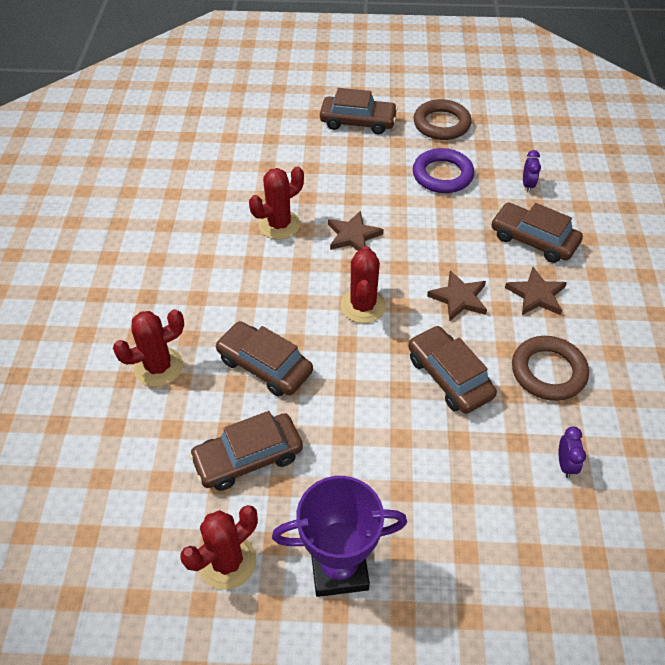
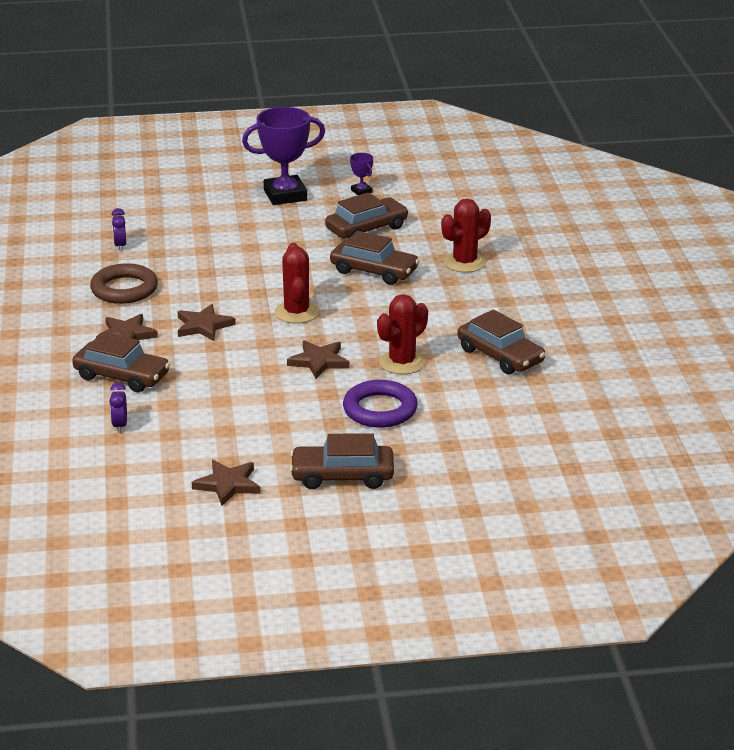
camera: 170 degrees right, 20 degrees down
red cactus [180,505,258,590] -> purple trophy [350,153,373,195]
brown car [408,326,497,414] -> brown car moved to [458,309,546,374]
brown ring [413,99,471,140] -> brown star [192,460,261,506]
purple ring [413,148,474,193] -> purple ring moved to [343,380,418,428]

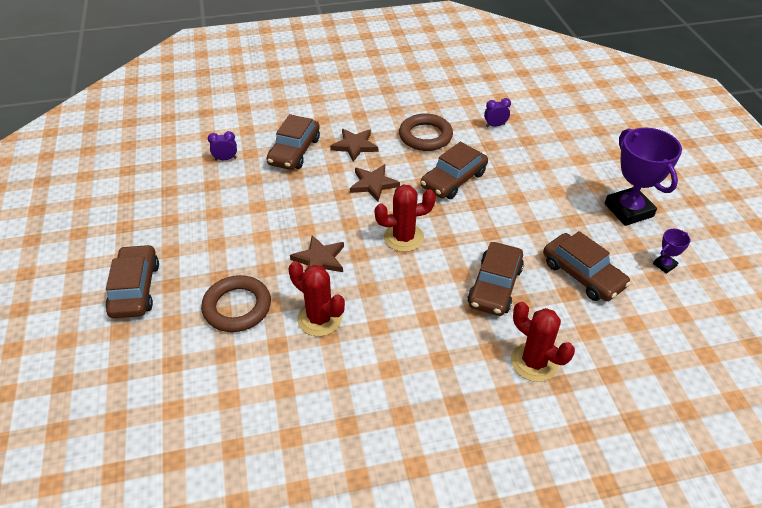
camera: 85 degrees right, 15 degrees up
brown star [192,460,261,506] -> none
purple ring [343,380,418,428] -> brown ring [201,275,271,332]
brown car [458,309,546,374] -> brown car moved to [421,142,488,199]

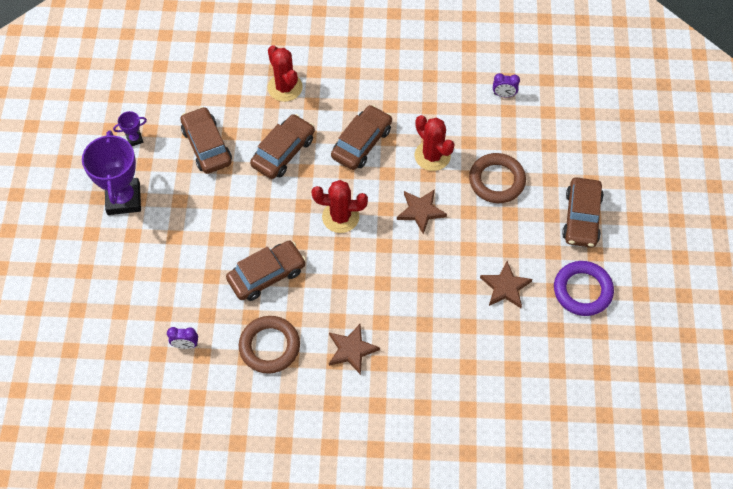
camera: 165 degrees left, 15 degrees up
purple clock [208,131,237,161] -> purple clock moved to [493,73,520,97]
brown car [266,114,320,170] -> brown car moved to [331,105,392,170]
brown star [350,164,400,202] -> brown star moved to [480,261,532,308]
none -> purple ring [554,261,614,316]

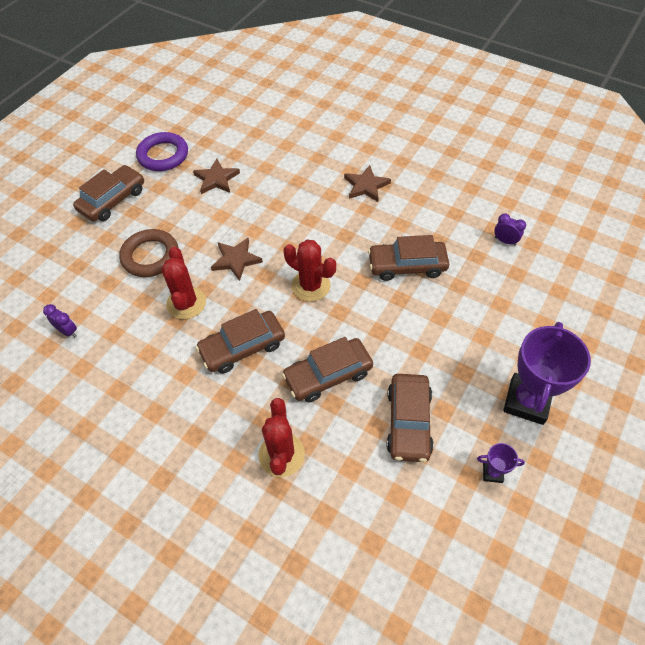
camera: 150 degrees left, 5 degrees down
brown ring [239,316,300,374] -> none

